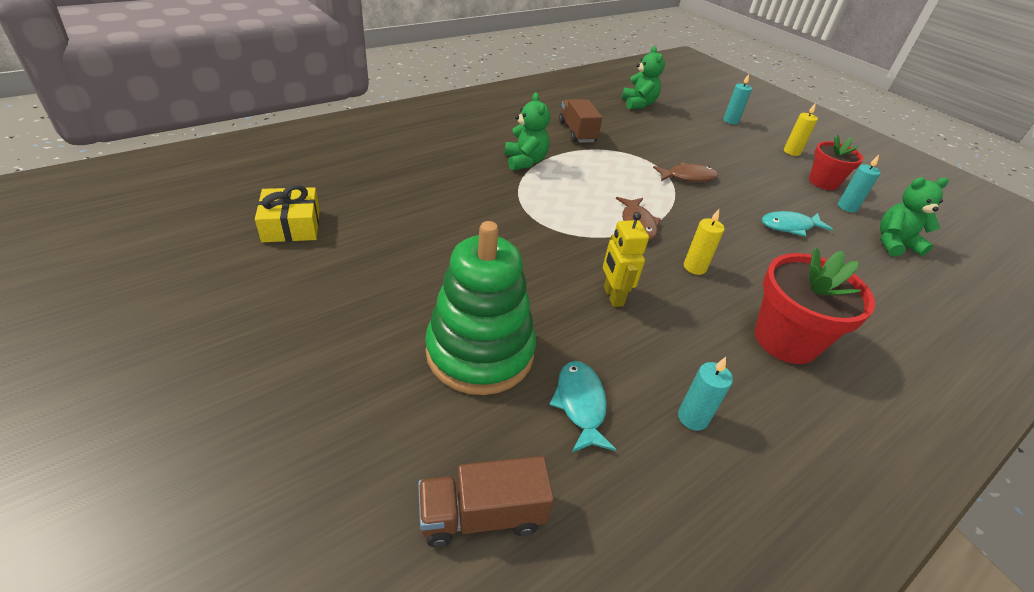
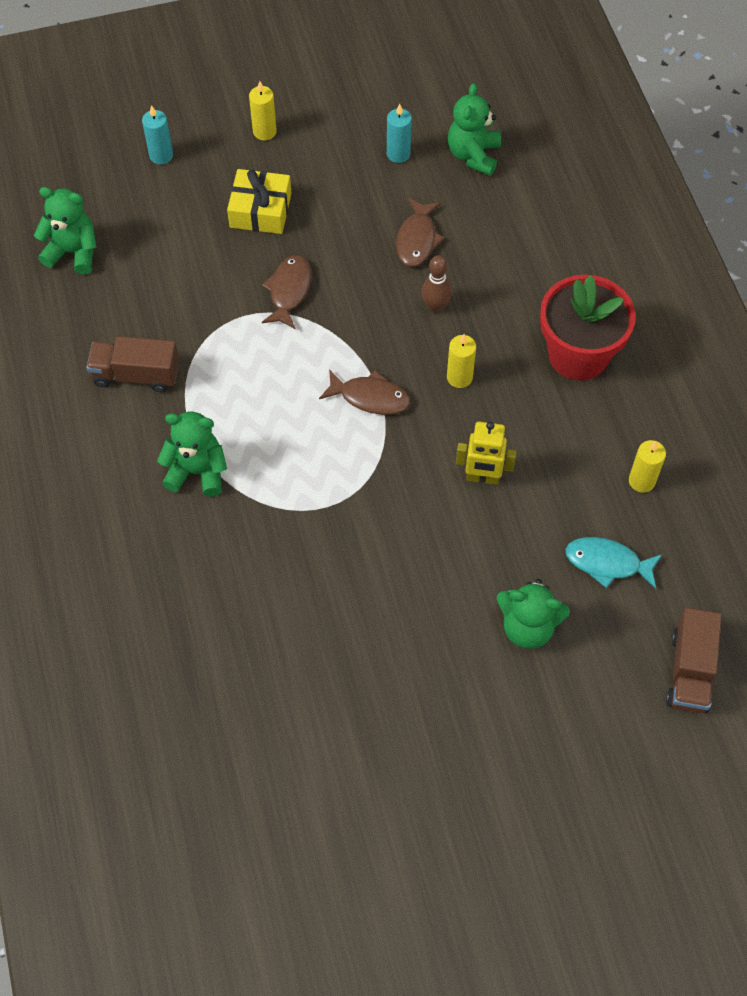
camera: 65 degrees left, 20 degrees up
yellow gift [255,185,320,242] -> yellow gift moved to [227,169,292,234]
green stacking toy [425,221,536,395] -> green teddy bear [497,579,570,649]
turquoise candle [678,357,733,431] -> yellow candle [629,440,666,493]
turquoise fish [762,211,833,237] -> brown fish [396,198,444,267]
red flower pot [809,135,864,190] -> none
none -> brown bowling pin [421,255,452,313]

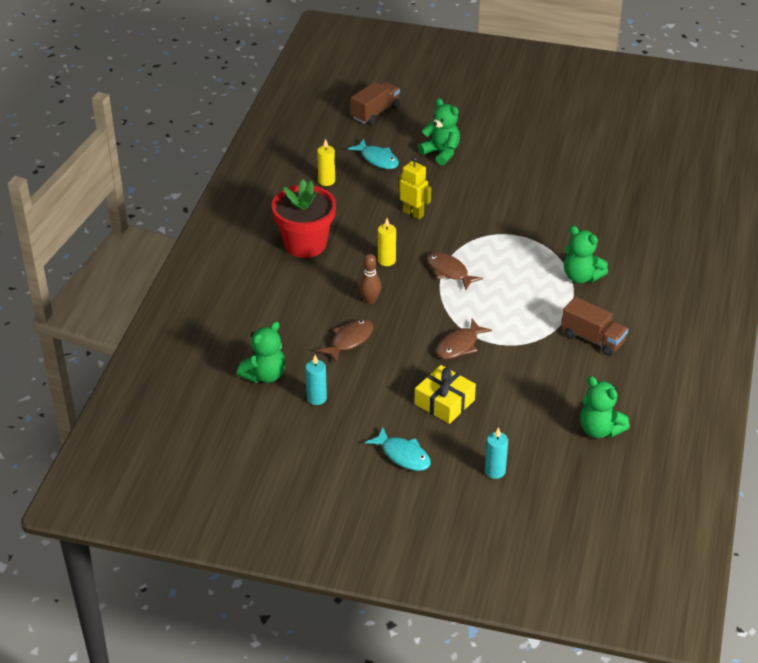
camera: 150 degrees left, 20 degrees down
yellow candle [249,81,277,140] -> turquoise fish [365,428,431,471]

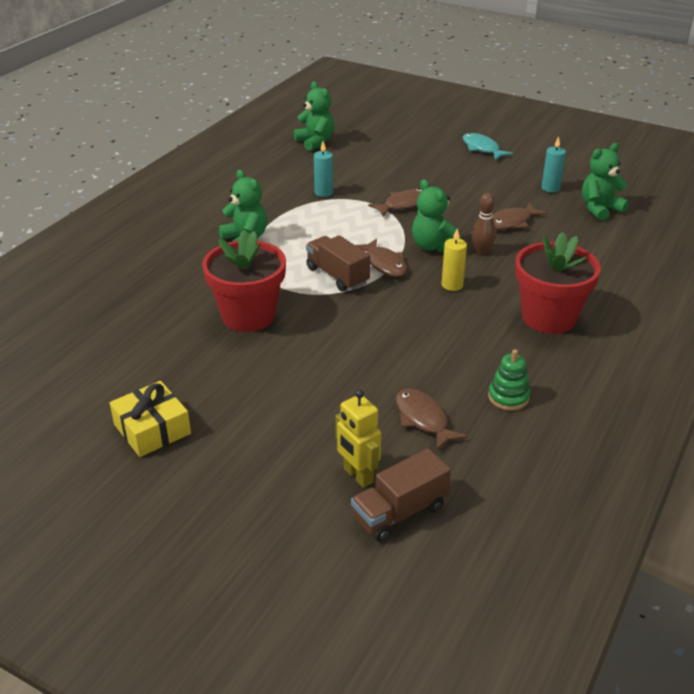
camera: 165 degrees left, 5 degrees down
yellow candle [317,139,335,186] -> green stacking toy [488,349,530,411]
turquoise fish [348,139,399,169] -> brown fish [396,388,468,451]
yellow robot [399,157,431,219] -> yellow robot moved to [335,390,381,488]
yellow gift [415,365,476,424] -> yellow gift moved to [110,381,191,457]
green teddy bear [418,98,460,165] -> green teddy bear moved to [412,179,461,252]
turquoise candle [485,427,508,479] -> turquoise candle moved to [314,141,333,197]
brown truck [561,297,628,356] -> brown truck moved to [306,235,370,291]
none -> red flower pot [202,230,286,332]

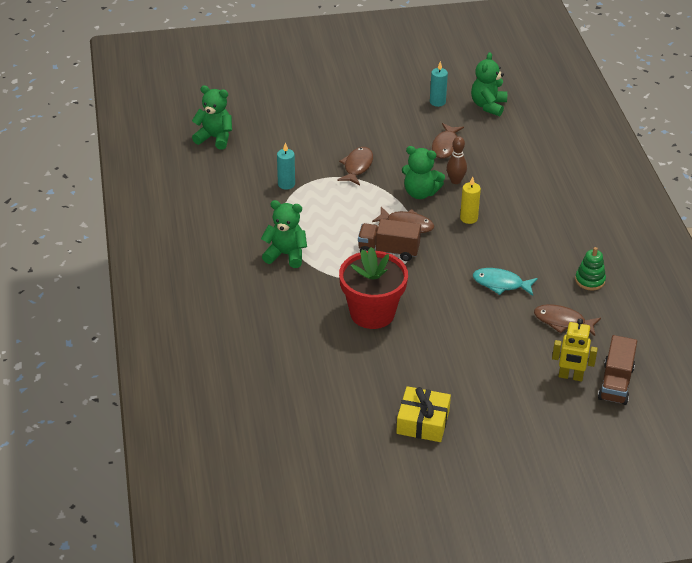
camera: 40 degrees left, 5 degrees up
turquoise fish [463,133,513,161] -> turquoise fish moved to [473,268,538,296]
red flower pot [515,232,601,334] -> none

